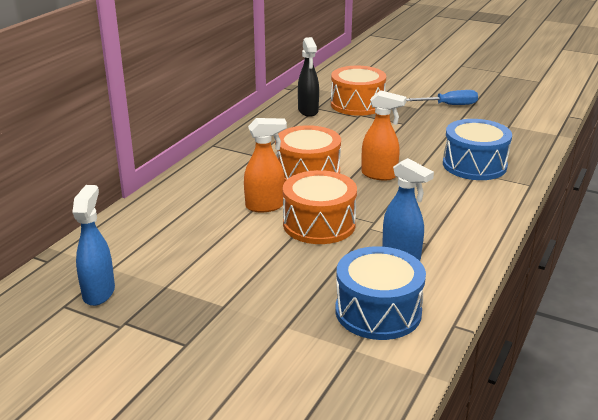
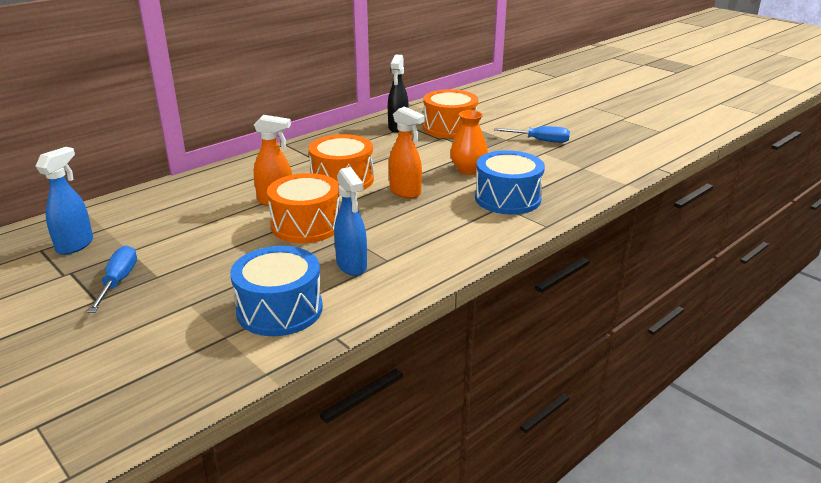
camera: 20 degrees right, 0 degrees up
none -> blue screwdriver [88,245,137,313]
none -> orange vase [450,110,488,175]

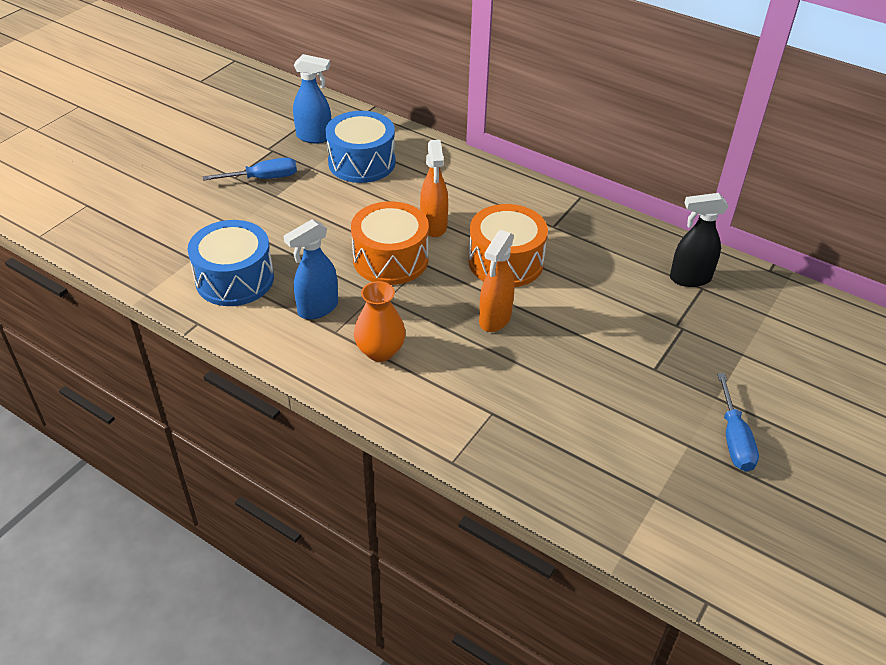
camera: 75 degrees right, 15 degrees up
orange drum [423,89,478,139] -> none
orange vase [450,110,488,175] -> orange vase moved to [354,281,406,362]
blue drum [475,150,545,215] -> blue drum moved to [326,111,395,183]

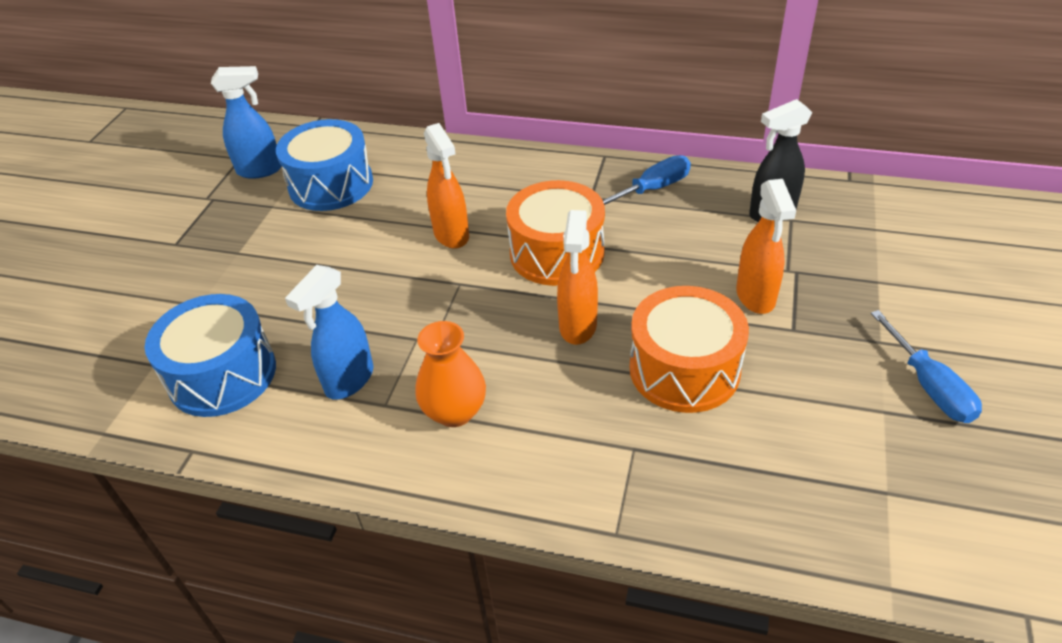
camera: 15 degrees left, 0 degrees up
blue screwdriver [203,158,297,181] -> blue screwdriver moved to [603,155,691,205]
orange drum [351,201,429,285] -> orange drum moved to [630,286,749,413]
none -> orange spray bottle [736,179,796,314]

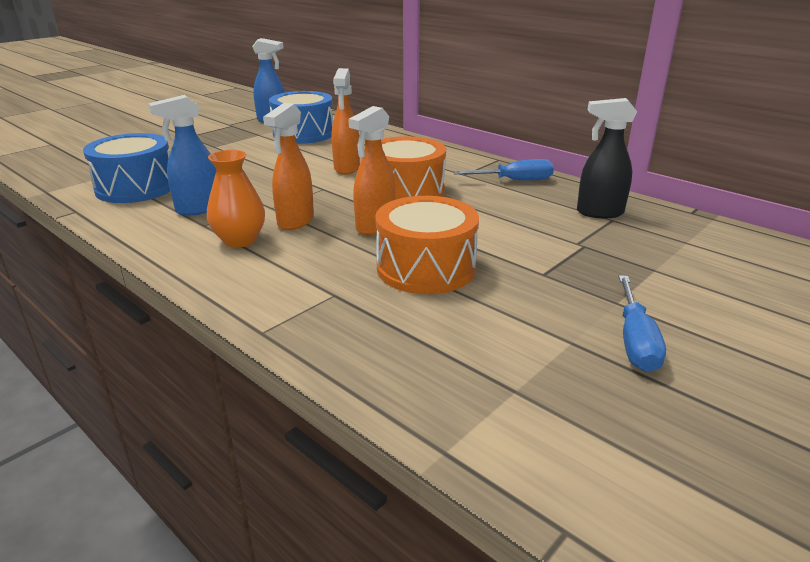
camera: 25 degrees right, 15 degrees down
orange spray bottle [736,179,796,314] -> orange spray bottle moved to [263,103,314,230]

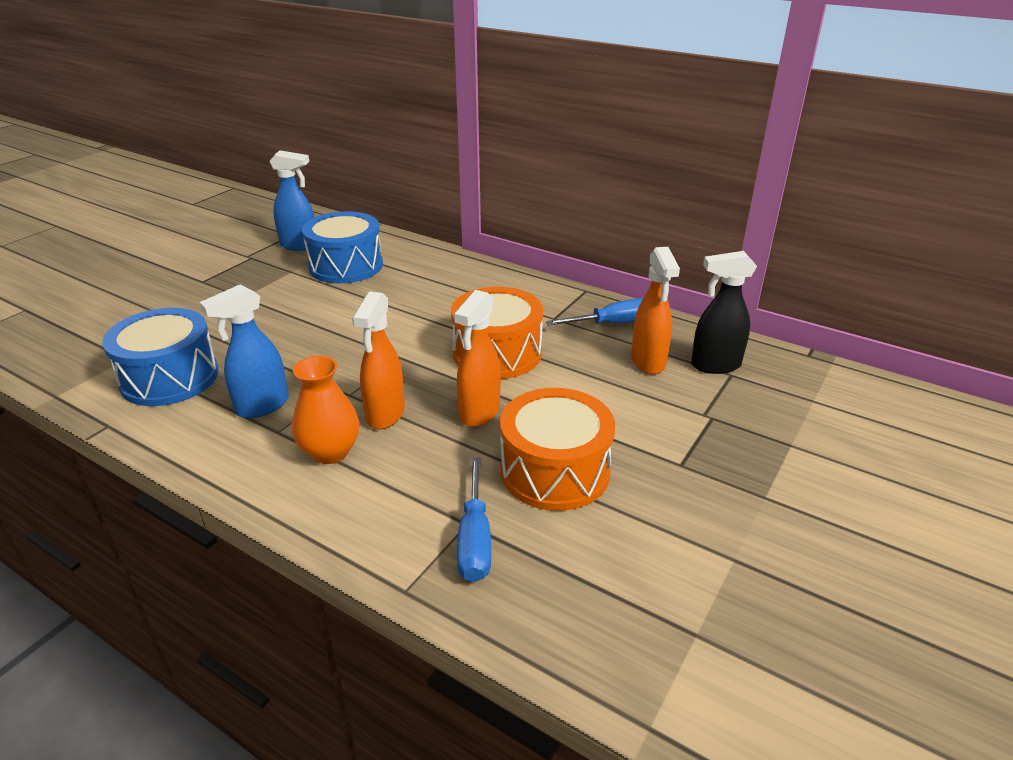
camera: 10 degrees left, 5 degrees up
orange spray bottle [332,68,360,175] -> orange spray bottle moved to [631,247,680,374]
blue screwdriver [619,275,666,372] -> blue screwdriver moved to [457,457,491,582]

